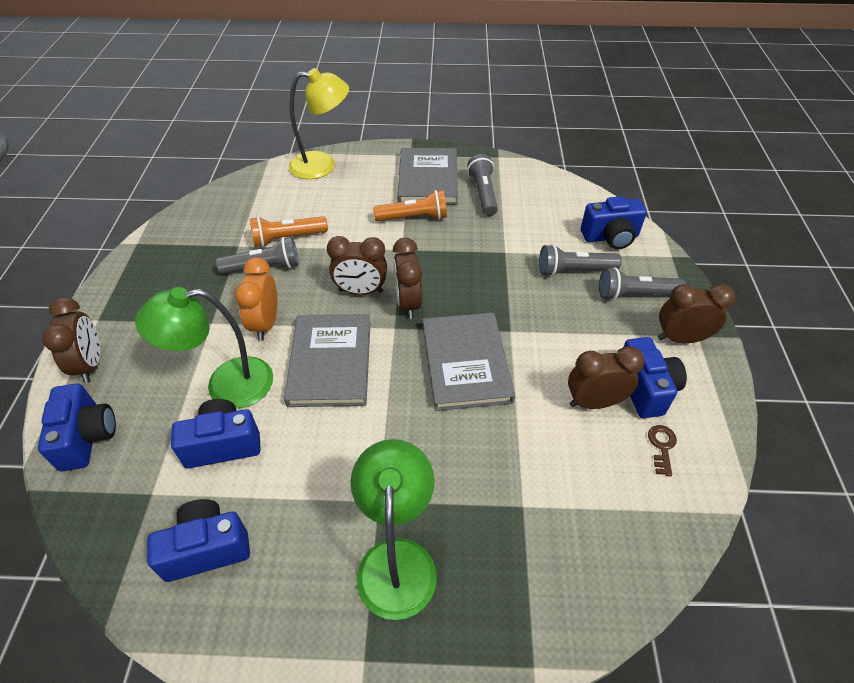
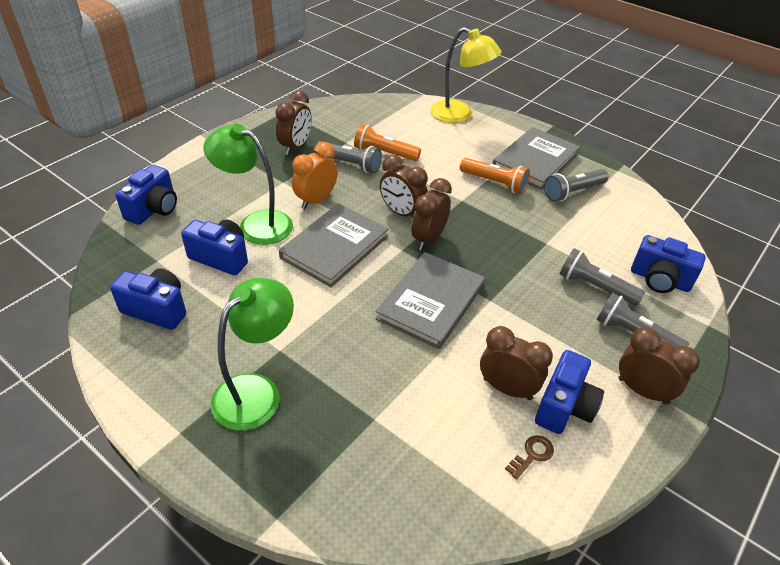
camera: 35 degrees right, 5 degrees down
brown clock [42,297,100,383] -> brown clock moved to [275,90,311,155]
grey flashlight [467,154,498,216] -> grey flashlight turned 150 degrees counterclockwise [544,169,608,202]

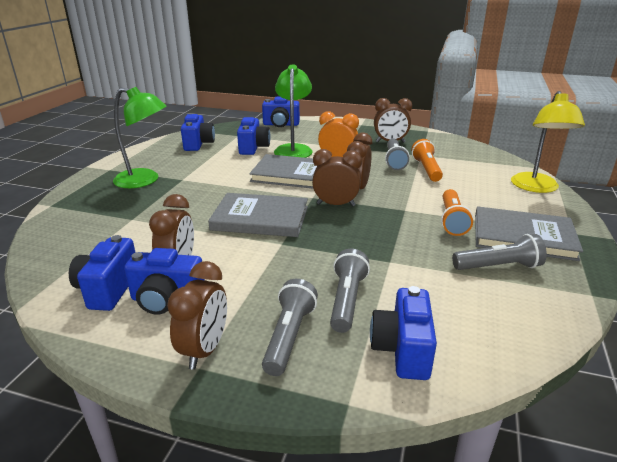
camera: 70 degrees right, 15 degrees down
brown key [505,435,554,479] -> blue camera [69,235,136,311]
grey flashlight [544,169,608,202] -> grey flashlight turned 135 degrees clockwise [452,234,547,270]

